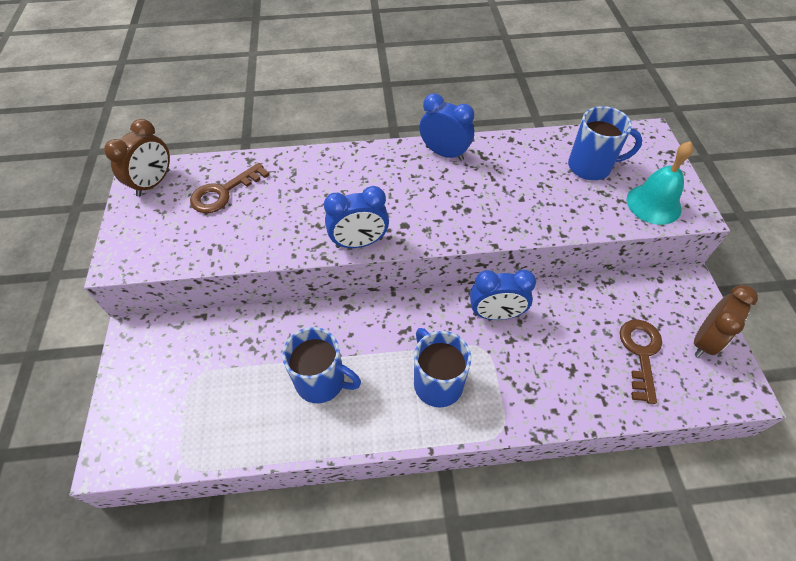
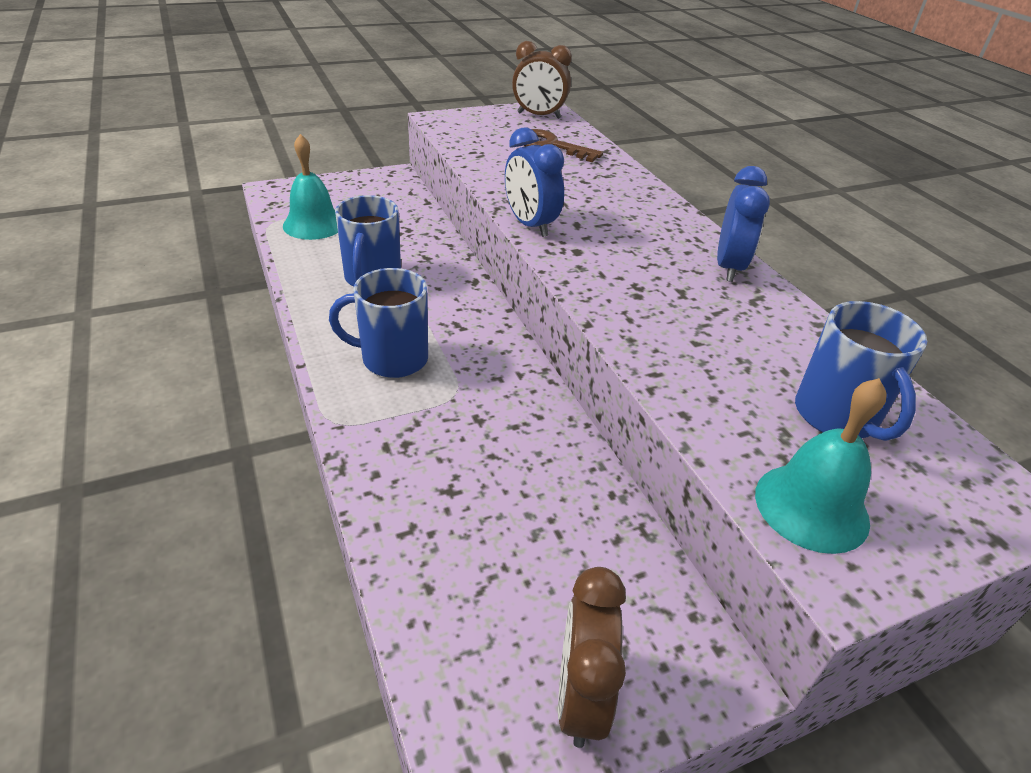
camera: 70 degrees right, 15 degrees down
blue mug [414,328,471,407] -> blue mug turned 135 degrees counterclockwise [329,268,428,378]
blue clock [470,270,536,320] -> none
brown key [620,320,662,404] -> none
brown clock [694,285,758,357] -> brown clock turned 75 degrees clockwise [558,567,626,748]
none -> turquoise bell [283,134,338,240]

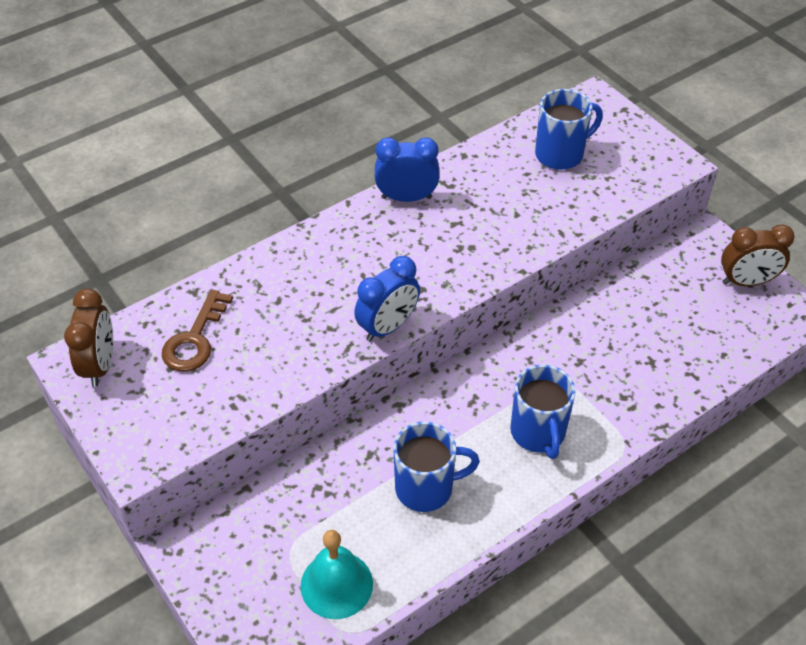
camera: 100 degrees left, 10 degrees up
turquoise bell [755,378,886,554] -> none

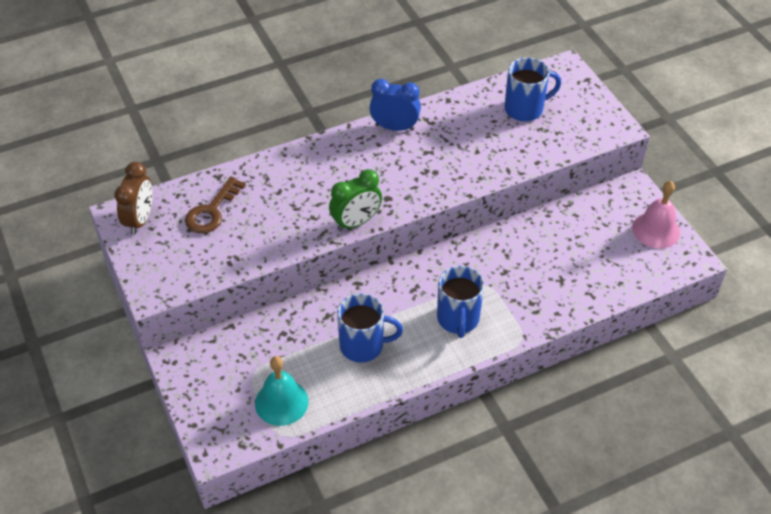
camera: 10 degrees right, 0 degrees up
blue clock [354,256,420,341] -> green clock [329,169,382,231]
brown clock [721,224,795,286] -> pink bell [632,181,680,248]

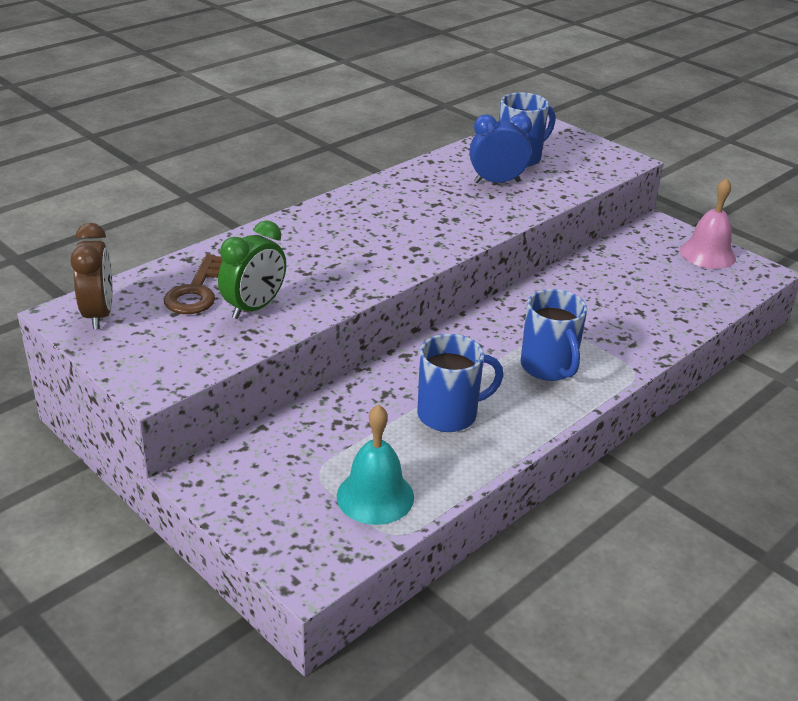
camera: 20 degrees left, 15 degrees down
green clock [329,169,382,231] -> green clock moved to [218,220,286,319]
blue clock [369,79,421,131] -> blue clock moved to [469,114,532,183]

